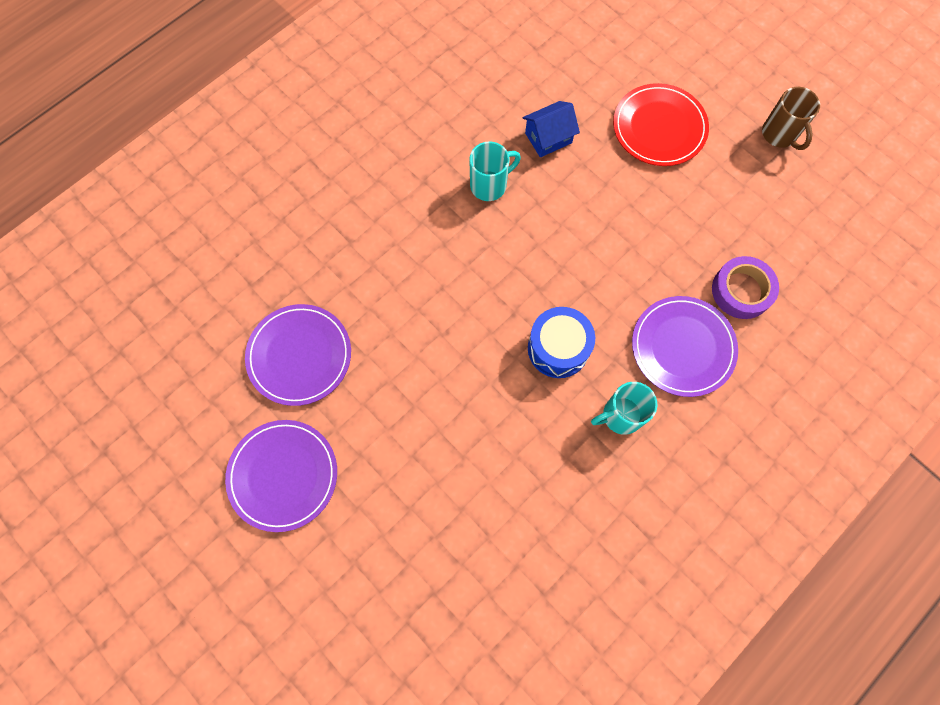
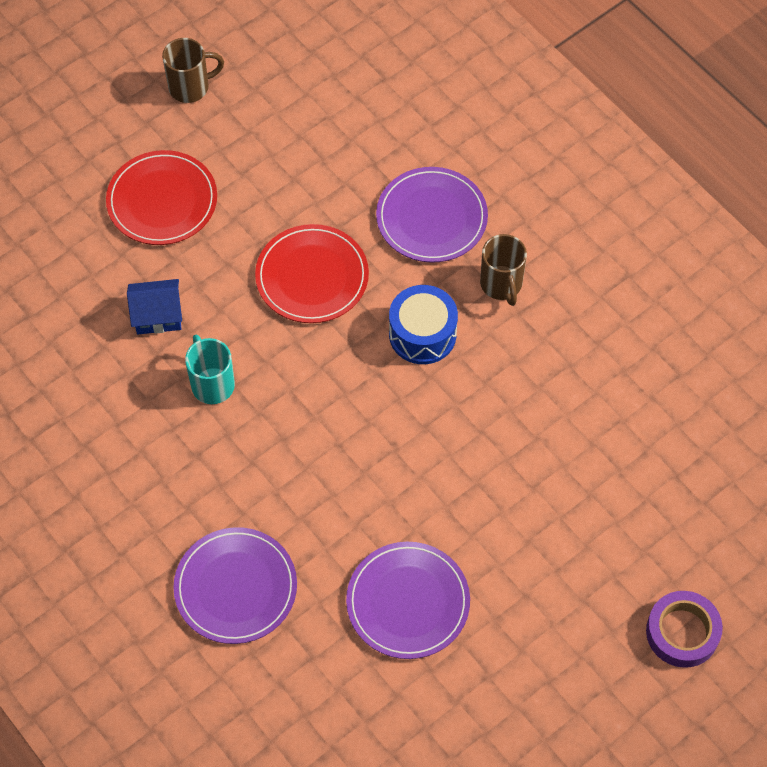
camera: 85 degrees left, 10 degrees down
purple plate [225,420,337,532] -> purple plate moved to [173,527,297,644]
blue house [523,101,580,157] -> blue house turned 75 degrees counterclockwise [127,279,182,334]
turquoise mug [591,382,657,435] -> brown mug [480,234,527,306]
purple tape [712,256,779,319] -> purple tape moved to [646,591,723,668]
none -> red plate [255,224,369,323]

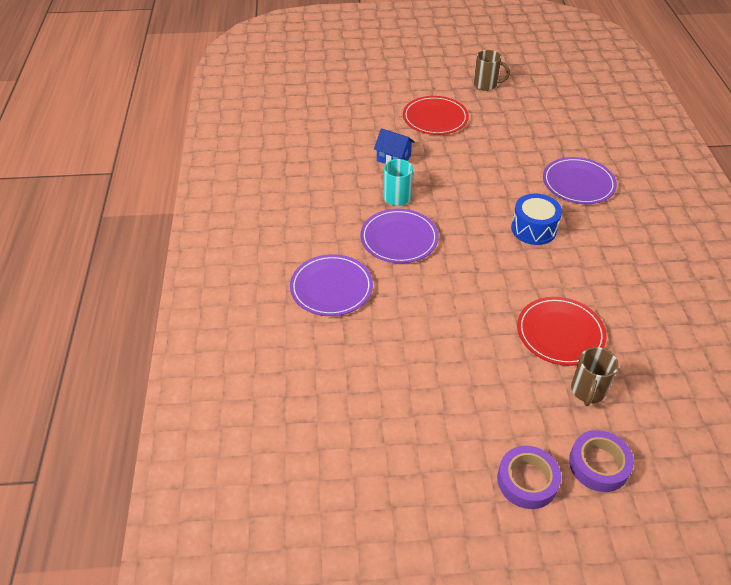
camera: 35 degrees right, 15 degrees down
red plate [255,224,369,323] -> red plate moved to [517,297,607,366]
purple plate [346,542,470,659] -> purple plate moved to [360,209,439,263]
brown mug [480,234,527,306] -> brown mug moved to [571,347,618,406]
none -> purple tape [497,446,561,509]

